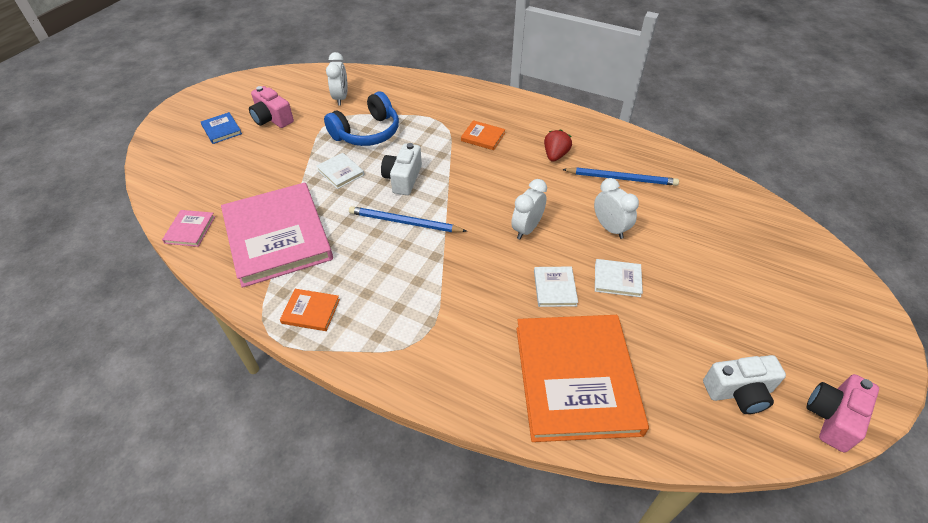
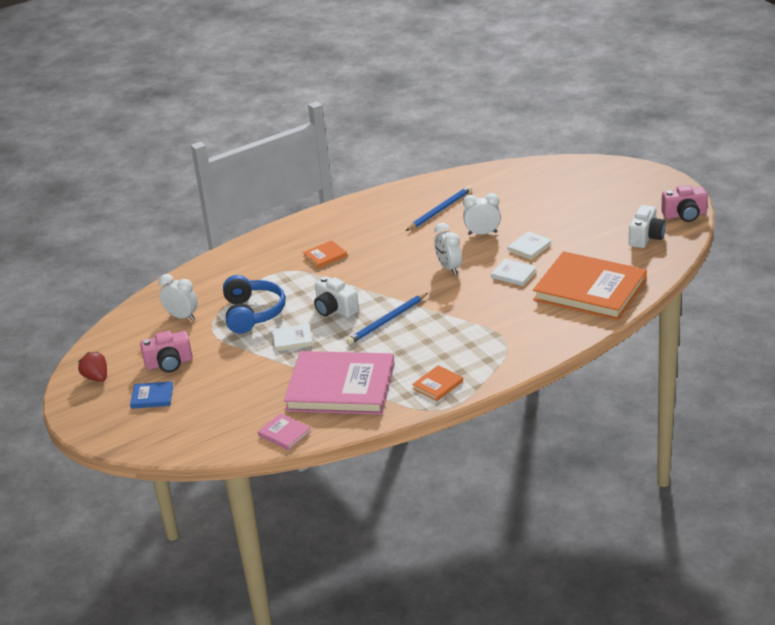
camera: 55 degrees left, 15 degrees down
red strawberry [544,129,572,162] -> red strawberry moved to [78,352,107,382]
pink camera [807,374,879,452] -> pink camera turned 75 degrees counterclockwise [661,185,708,222]

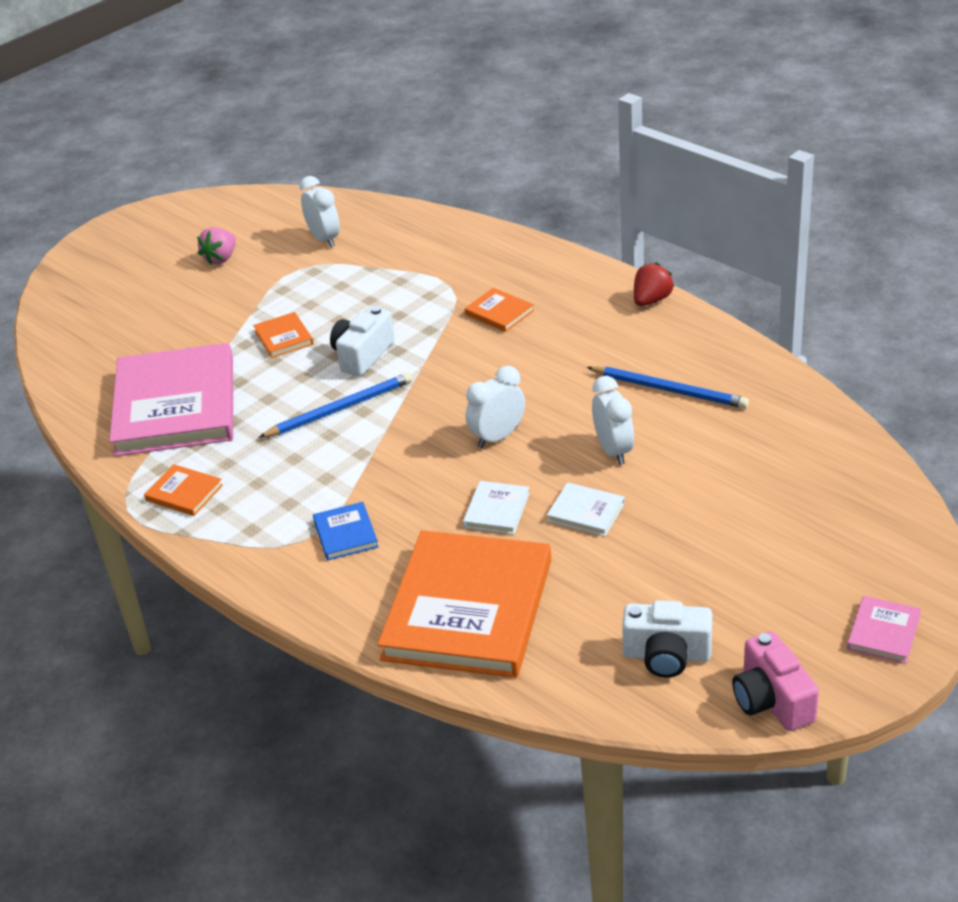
camera: 75 degrees right, 5 degrees up
red strawberry [78,352,107,382] -> red strawberry moved to [634,263,674,306]
blue book [130,381,174,409] -> blue book moved to [313,502,379,561]
pink camera [140,331,193,372] -> pink strawberry [197,227,236,265]
white clock [159,274,198,321] -> white clock turned 45 degrees counterclockwise [299,176,340,248]
blue headphones [223,275,286,334] -> none
pink book [258,413,311,450] -> pink book moved to [847,596,921,664]
white book [272,324,313,352] -> orange book [253,312,314,358]
blue pencil [346,293,428,345] -> blue pencil turned 120 degrees clockwise [258,373,412,438]

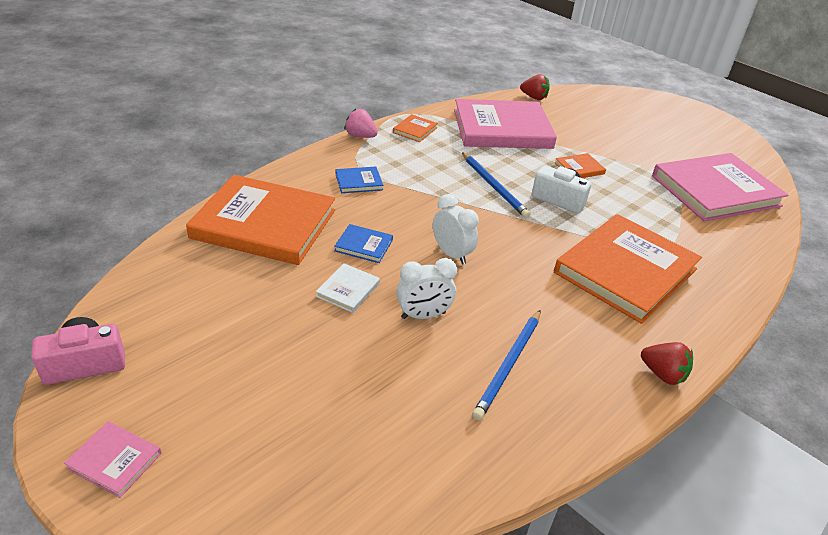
camera: 85 degrees right, 0 degrees up
pink strawberry [197,227,236,265] -> pink strawberry moved to [344,109,378,138]
white clock [299,176,340,248] -> pink book [652,153,788,221]
white book [463,481,530,534] -> blue book [334,224,393,263]
orange book [465,288,534,332] -> orange book [554,214,702,324], size x2.46
white camera [622,600,712,678] -> none
none -> red strawberry [520,74,550,100]

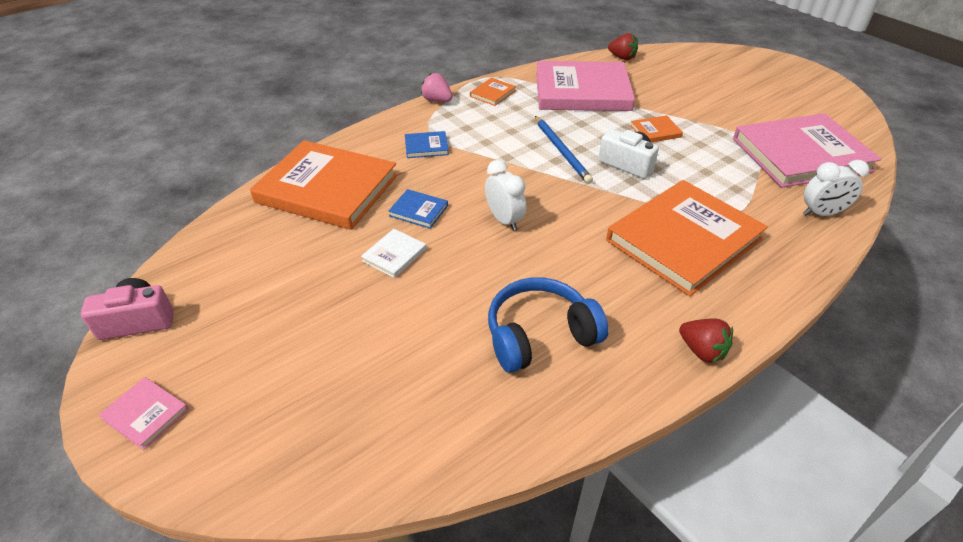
camera: 10 degrees right, 5 degrees up
white clock [397,258,457,319] -> white clock moved to [803,160,869,216]
blue pencil [472,310,540,420] -> blue headphones [488,277,609,373]

